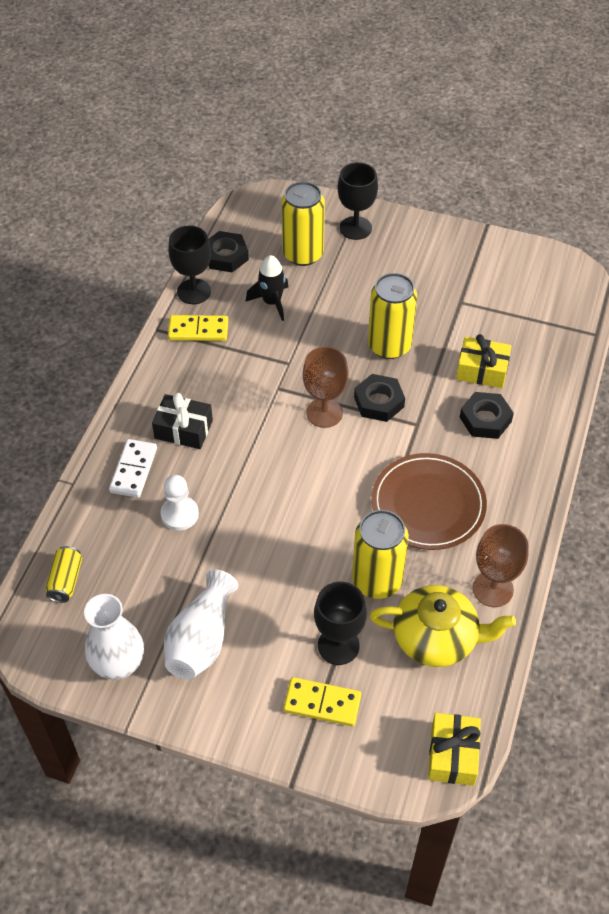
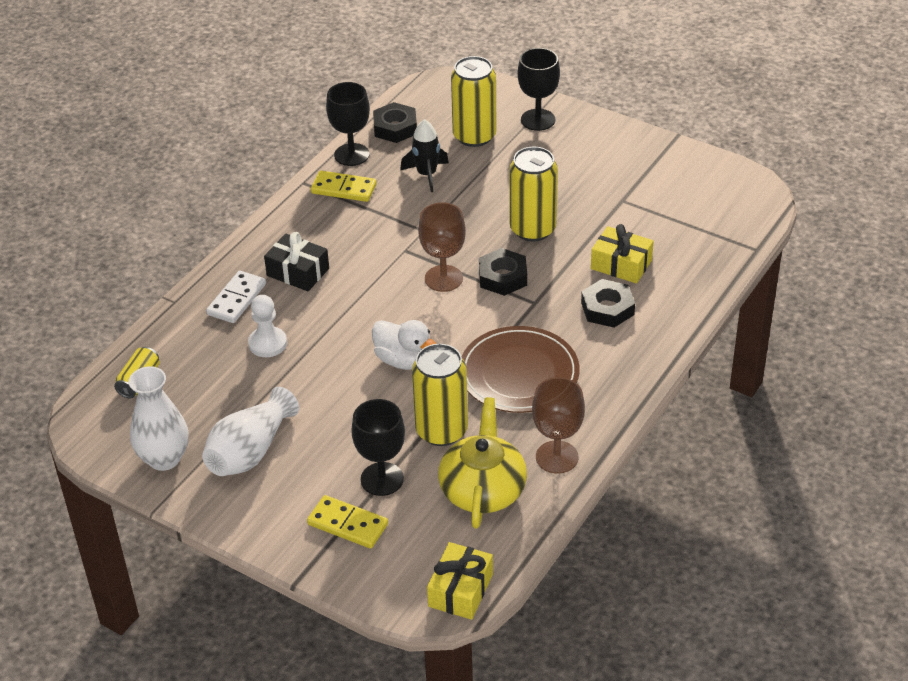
camera: 15 degrees right, 10 degrees down
yellow teapot [370,585,516,667] -> yellow teapot turned 105 degrees counterclockwise [438,397,527,529]
none -> white duck [372,320,436,370]

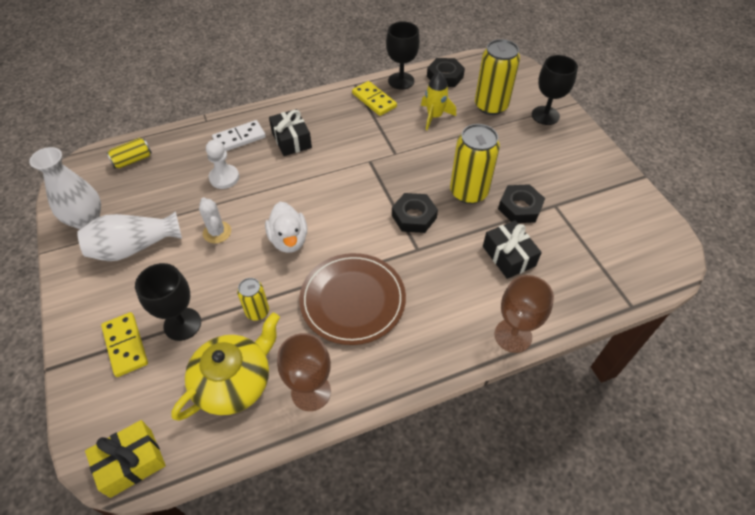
camera: 35 degrees right, 10 degrees up
black rocket [400,119,449,192] -> yellow rocket [421,71,456,130]
yellow can [412,344,468,446] -> yellow can [237,278,269,321], size x0.54
brown goblet [418,202,466,292] -> brown goblet moved to [495,275,554,353]
black nut [581,279,635,328] -> black nut moved to [498,184,545,223]
yellow gift [591,224,654,284] -> black gift [483,220,542,279]
none -> white cactus [199,197,231,244]

